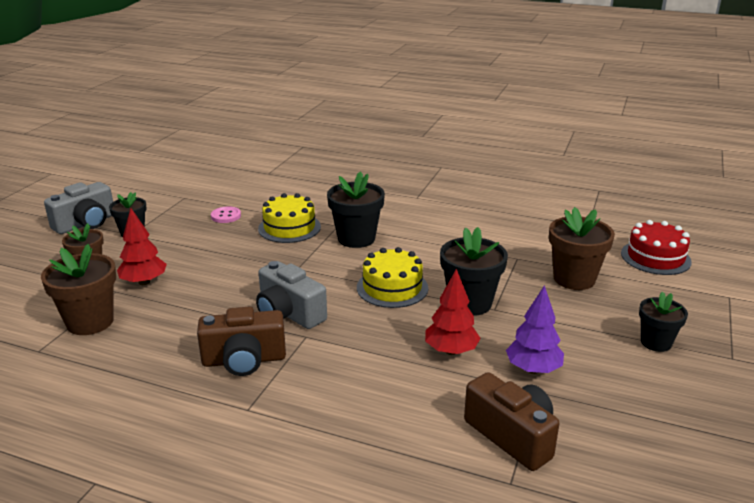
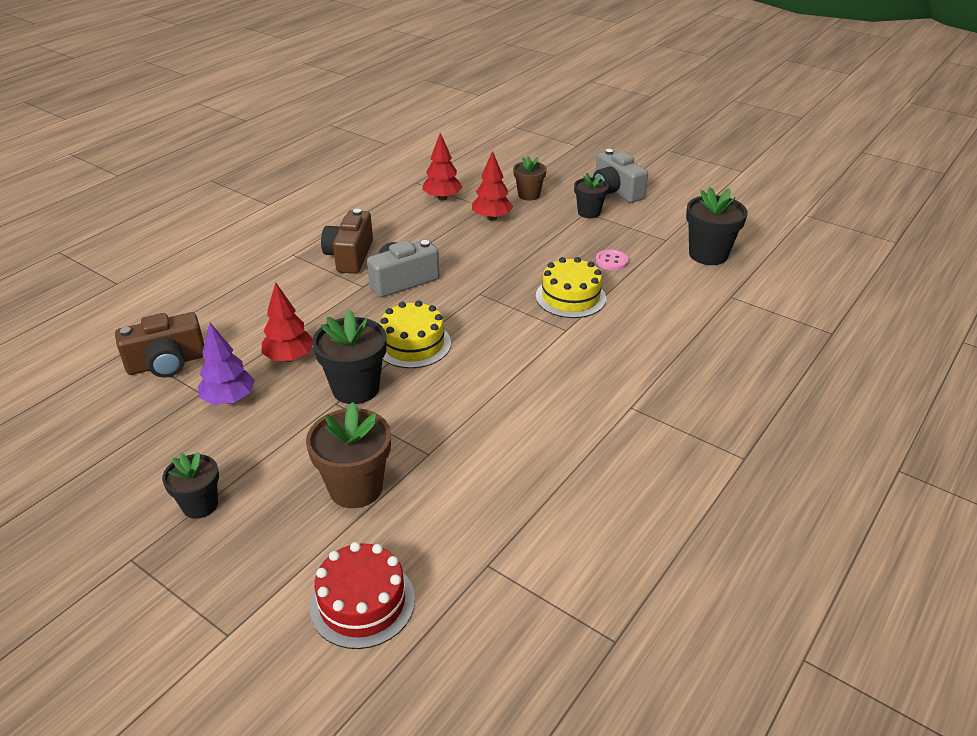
camera: 105 degrees right, 10 degrees up
brown flower pot [41,244,116,335] -> red tree [422,133,462,201]
black flower pot [327,171,385,248] -> black flower pot moved to [686,187,748,265]

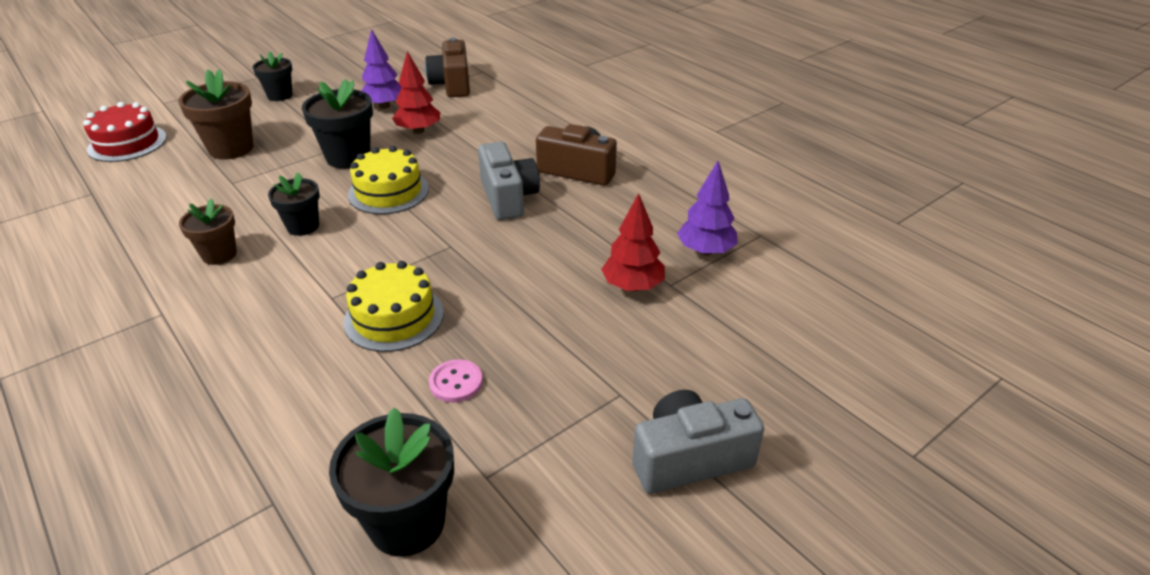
camera: 105 degrees right, 0 degrees up
red tree [422,133,462,201] -> purple tree [677,161,738,255]
brown flower pot [513,156,547,201] -> brown flower pot moved to [179,199,237,265]
black flower pot [574,172,609,218] -> black flower pot moved to [268,172,320,236]

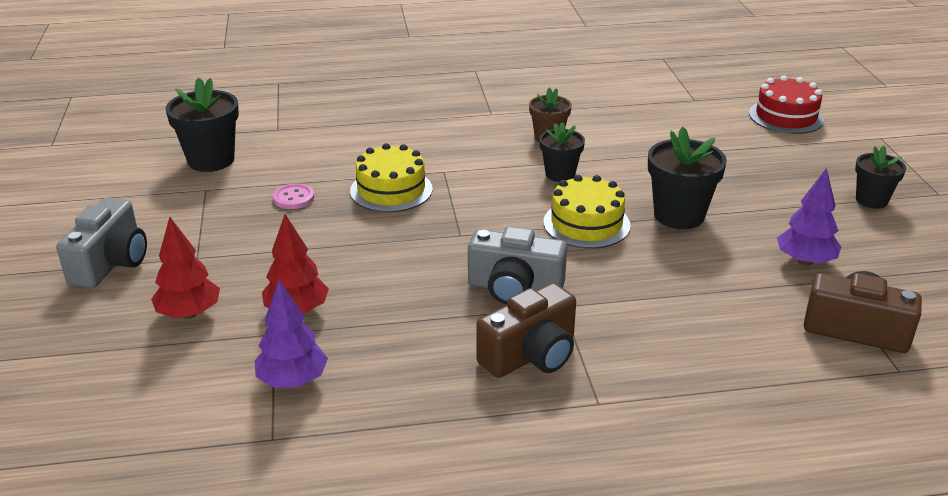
camera: 120 degrees right, 5 degrees down
brown flower pot [178,69,254,160] -> none
red tree [392,51,440,134] -> red tree moved to [151,217,220,319]

